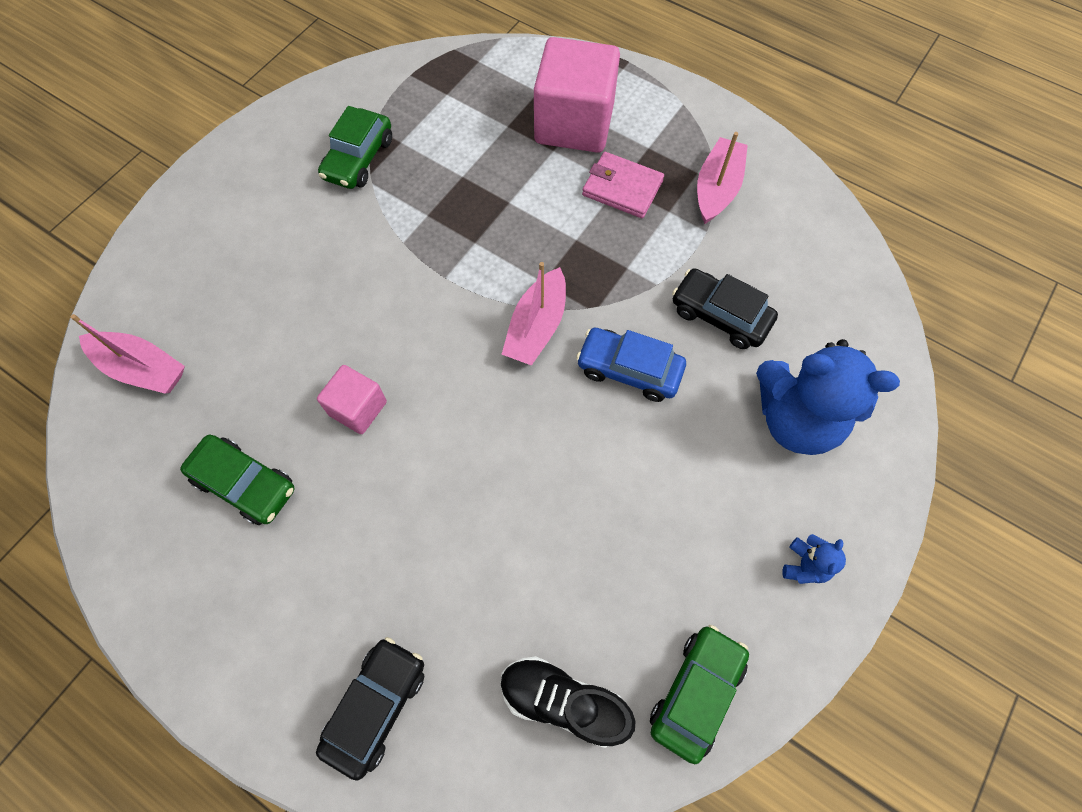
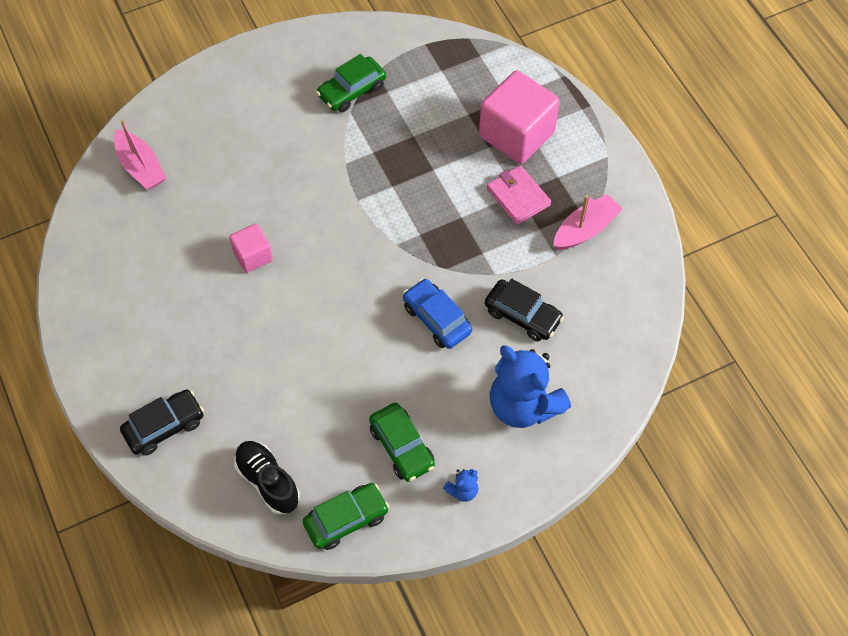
camera: 30 degrees right, 5 degrees down
green car [180,434,295,525] -> green car moved to [369,403,435,482]
pink boat [502,262,566,366] -> none
black car [672,268,778,349] -> black car turned 150 degrees clockwise [485,279,564,341]

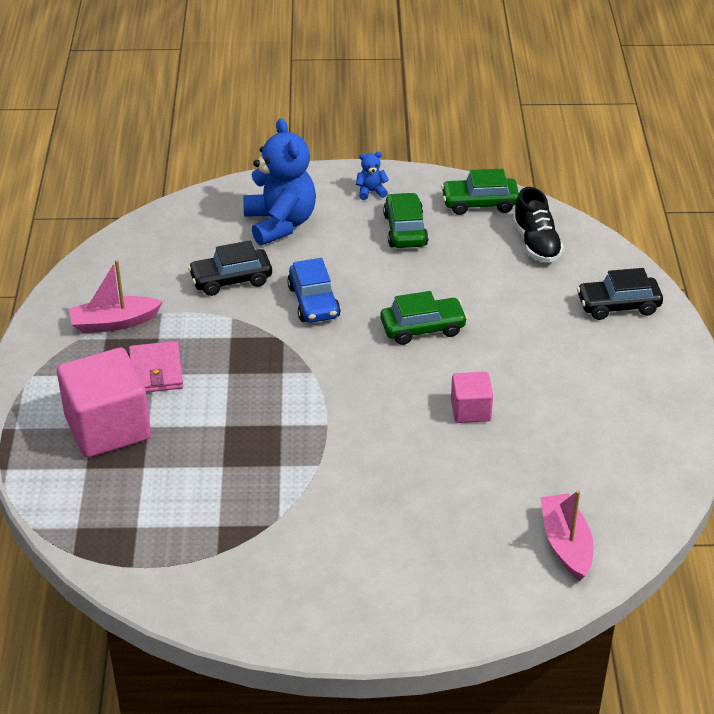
camera: 155 degrees left, 20 degrees down
green car [316,54,386,112] -> green car moved to [380,291,468,345]
black car [485,279,564,341] -> black car turned 75 degrees counterclockwise [188,240,272,296]

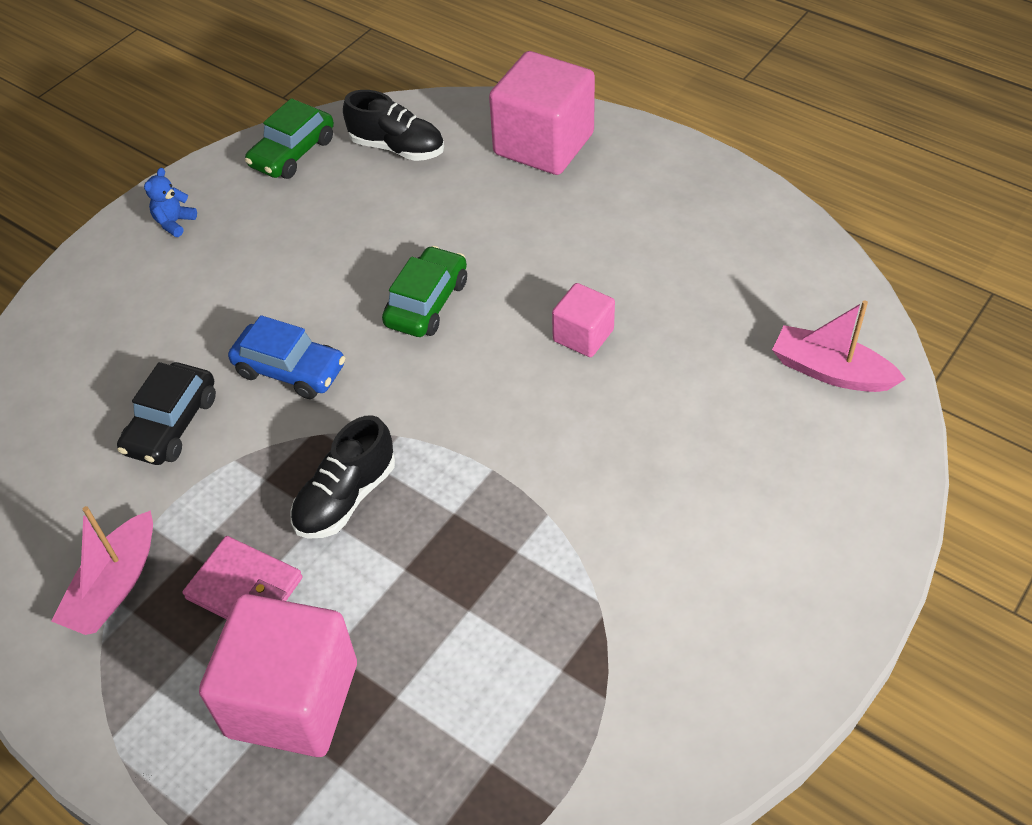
camera: 50 degrees left, 10 degrees up
blue teddy bear [243,118,316,245] -> none
green car [383,192,428,248] -> none
black car [577,268,663,320] -> pink cube [489,51,595,175]
none -> black shoe [290,415,395,539]

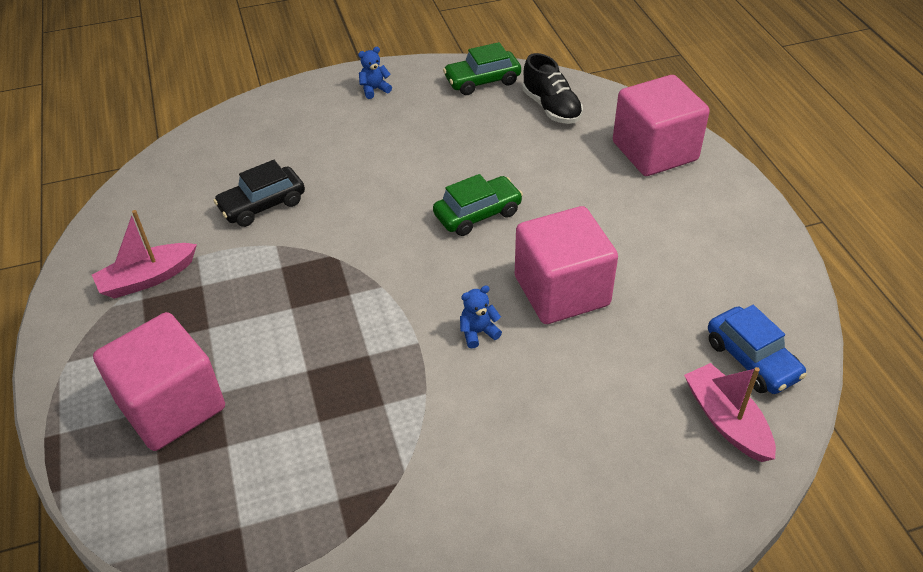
camera: 35 degrees right, 5 degrees down
pink wallet [183,536,302,620] -> none
blue car [228,315,345,399] -> blue car moved to [708,305,807,394]
black shoe [290,415,395,539] -> none
pink cube [552,283,615,357] -> pink cube [515,206,618,324], size x1.91
none -> blue teddy bear [460,286,502,349]

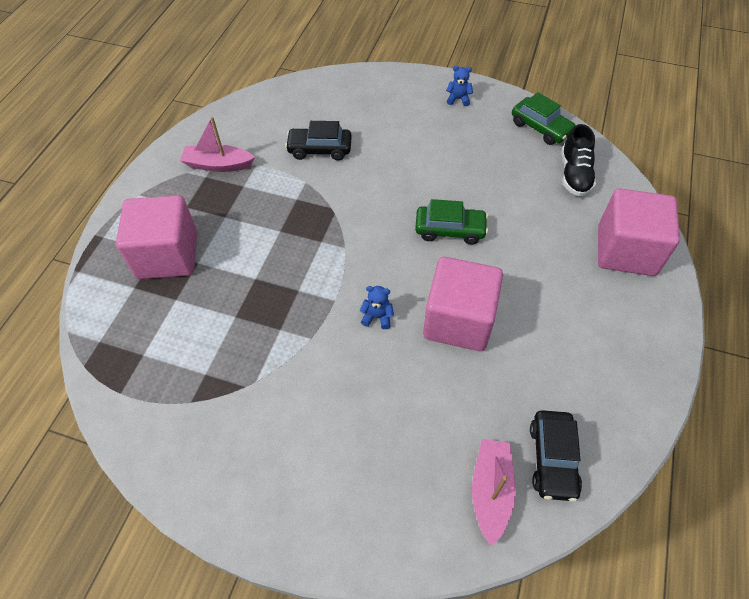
camera: 35 degrees right, 10 degrees up
green car [443,42,521,95] -> green car turned 150 degrees counterclockwise [512,92,576,145]
blue car [708,305,807,394] -> black car [530,410,582,502]

